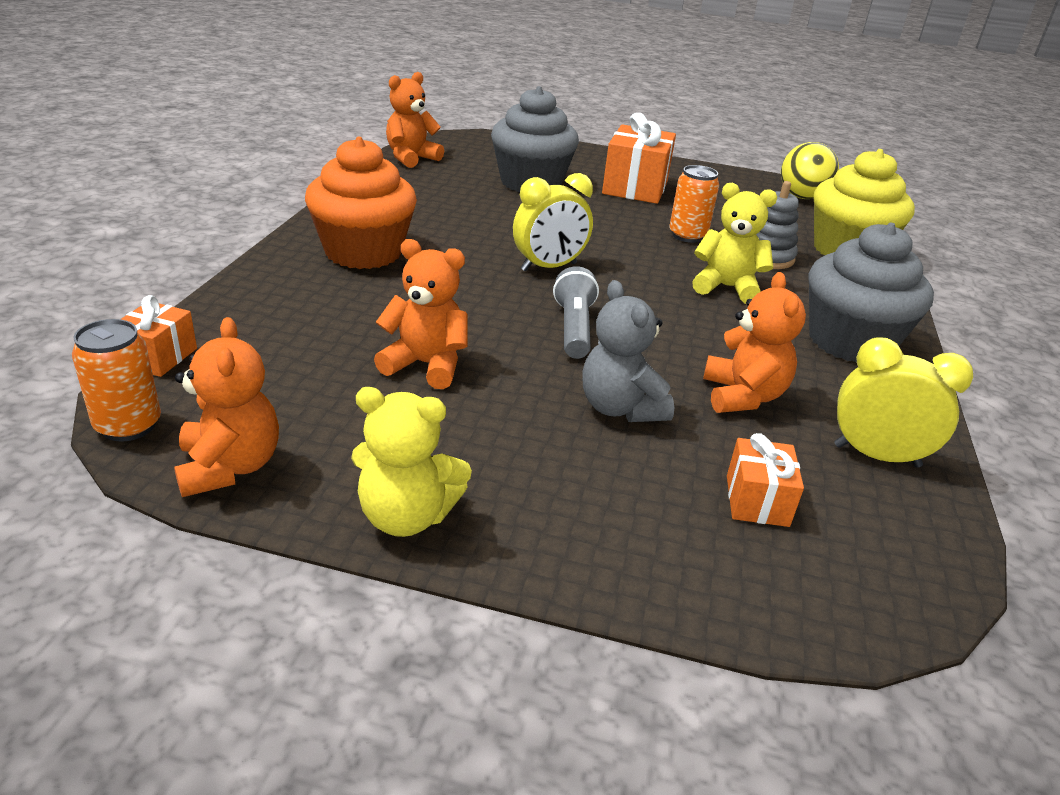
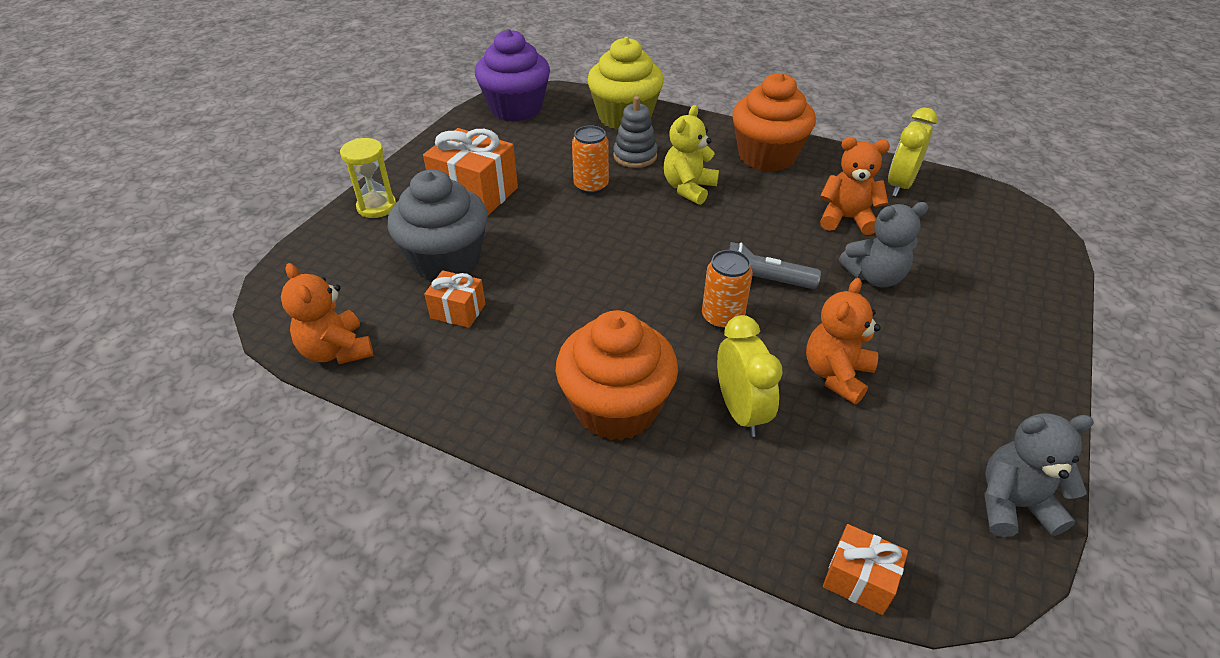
camera: 75 degrees left, 10 degrees up
orange can [72,319,161,442] -> orange can moved to [702,250,753,330]
orange teddy bear [174,317,279,497] -> grey teddy bear [984,413,1094,537]
yellow teddy bear [351,387,472,537] -> none
yellow clock [513,173,593,271] -> yellow clock moved to [717,315,783,437]
orange gift [727,433,804,527] -> orange gift moved to [424,270,486,328]
yellow ball [781,142,839,199] -> purple cupcake [475,29,550,121]
grey cupcake [809,223,934,363] -> orange cupcake [732,73,816,172]
none -> yellow hourglass [340,138,396,218]

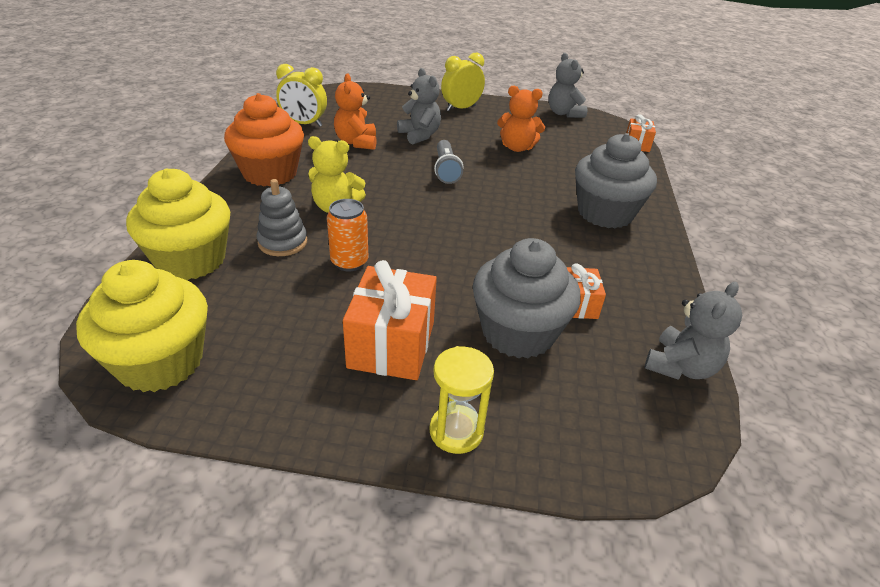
camera: 110 degrees left, 5 degrees down
orange teddy bear [281,263,373,364] -> grey teddy bear [644,282,742,380]
purple cupcake [475,29,550,121] -> yellow cupcake [76,260,208,392]
orange cupcake [556,310,678,441] -> grey cupcake [575,133,657,229]
orange can [702,250,753,330] -> none
yellow clock [717,315,783,437] -> yellow clock moved to [441,53,485,111]

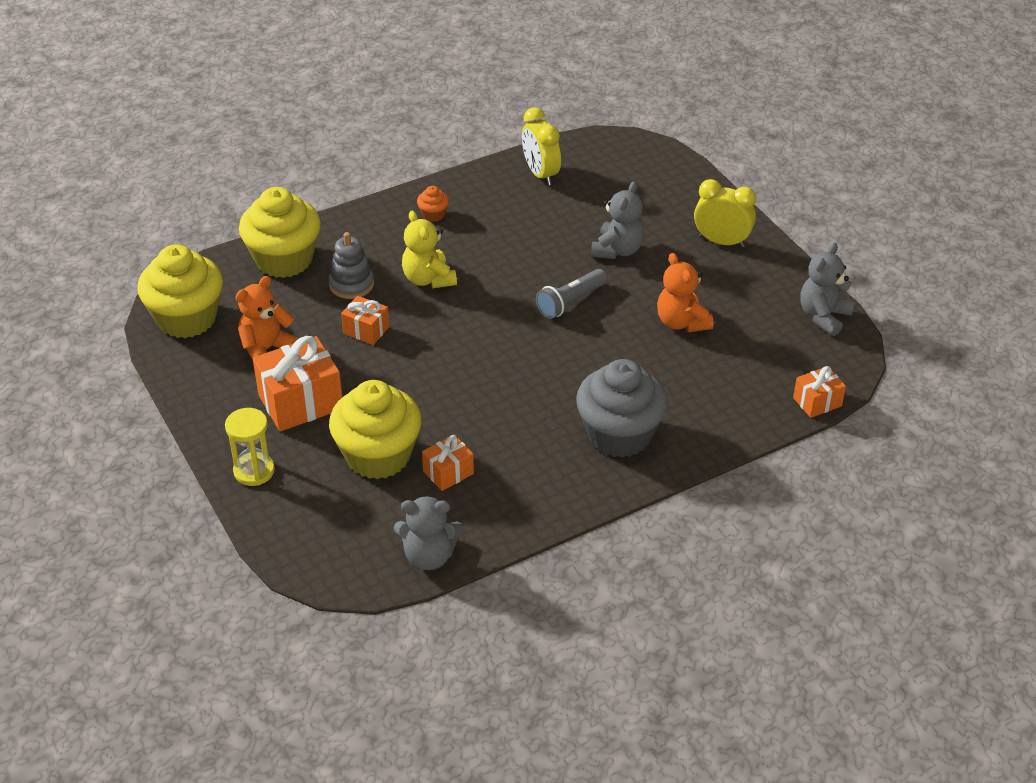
camera: 55 degrees right, 5 degrees up
orange cupcake [224,93,304,186] -> orange cupcake [417,186,449,222], size x0.41
orange can [327,199,368,272] -> orange gift [341,296,389,345]
orange teddy bear [334,74,377,150] -> orange teddy bear moved to [235,276,299,359]
grey cupcake [473,238,581,359] -> yellow cupcake [329,380,422,479]

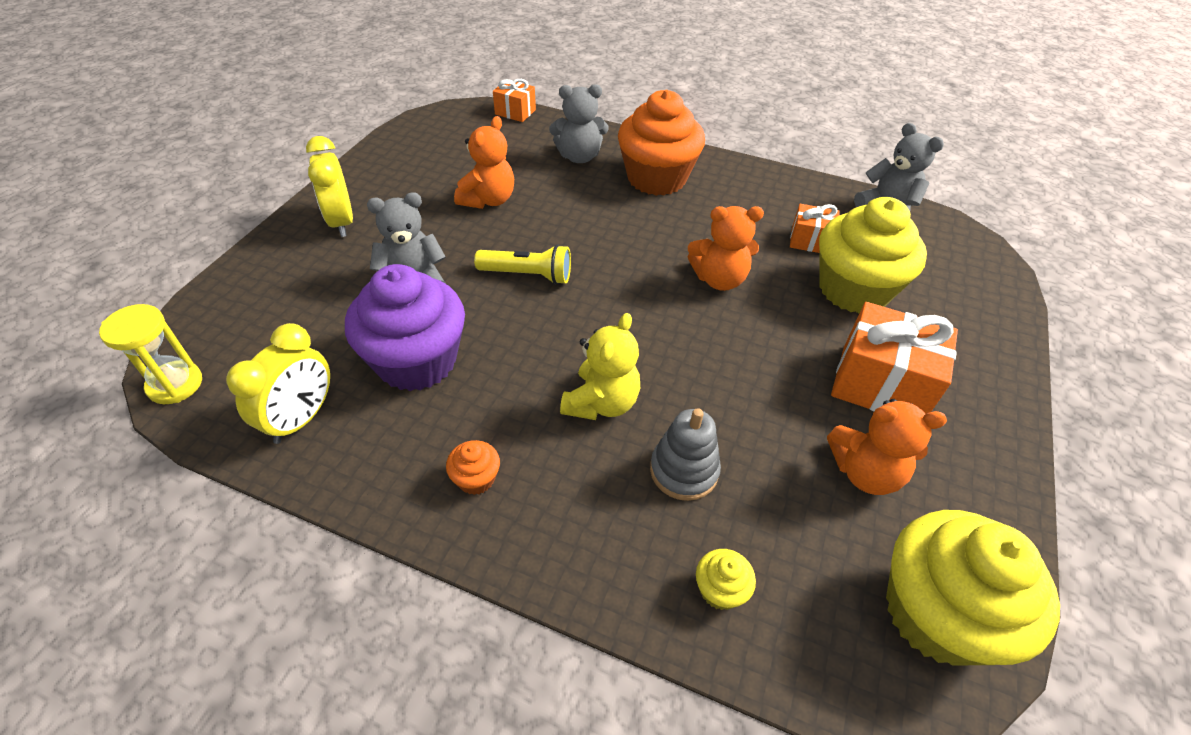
camera: 130 degrees left, 5 degrees up
yellow hourglass [225,408,275,486] -> yellow hourglass moved to [99,304,202,404]
yellow cupcake [239,187,321,278] -> yellow cupcake [696,549,756,610], size x0.41
orange gift [341,296,389,345] -> none
grey flashlight [536,269,607,319] -> yellow flashlight [474,244,571,284]
grey cupcake [576,359,668,458] -> orange cupcake [618,90,705,196]
grey teddy bear [800,243,855,336] -> grey teddy bear moved to [549,84,609,163]
none -> purple cupcake [345,264,465,391]
none -> orange teddy bear [688,206,764,291]

